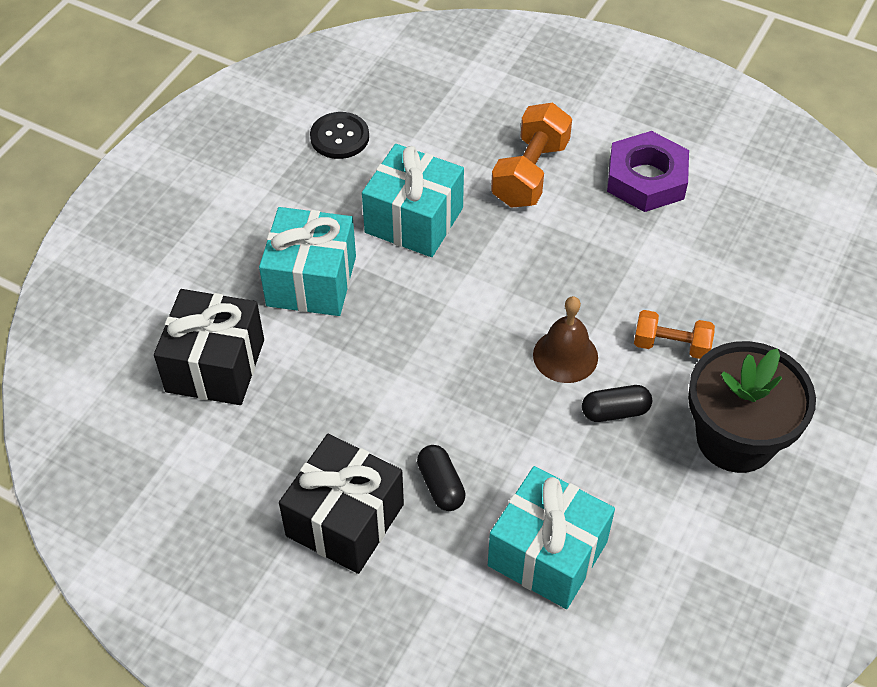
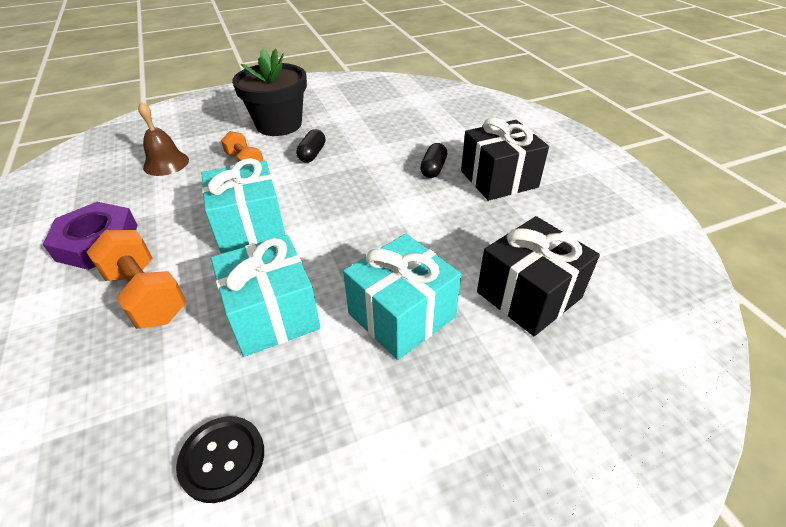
camera: 140 degrees left, 10 degrees down
turquoise gift [488,466,615,609] -> turquoise gift moved to [201,158,285,253]
orange dumbbell [491,102,572,208] -> orange dumbbell turned 75 degrees clockwise [87,230,186,329]
brown bell [533,296,598,383] -> brown bell moved to [138,102,189,176]
black capsule [582,385,652,422] -> black capsule turned 75 degrees clockwise [296,129,326,163]

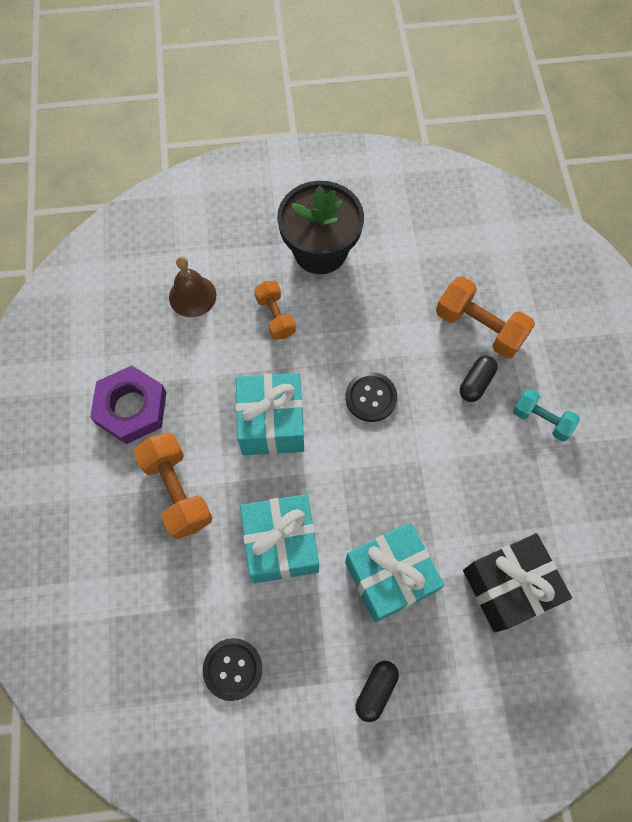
camera: 15 degrees right, 25 degrees up
black capsule [296,129,326,163] -> black capsule moved to [355,661,399,722]
black gift [461,118,549,201] -> turquoise dumbbell [513,389,580,441]
none -> black button [345,372,397,422]
none -> orange dumbbell [436,276,535,359]

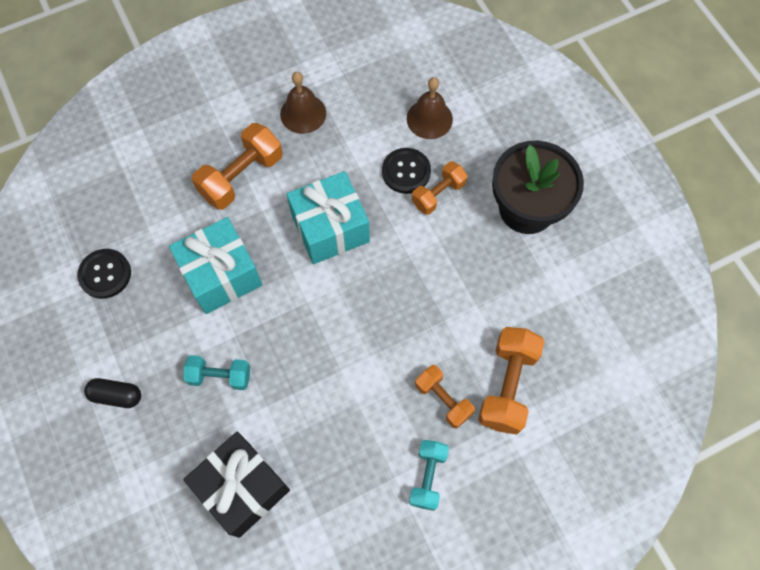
camera: 70 degrees right, 0 degrees up
purple nut [90,366,166,444] -> brown bell [280,72,326,134]
black button [345,372,397,422] -> black button moved to [382,148,431,194]
turquoise gift [345,522,444,623] -> turquoise dumbbell [183,355,250,390]
black capsule [460,356,497,402] -> orange dumbbell [415,365,475,429]

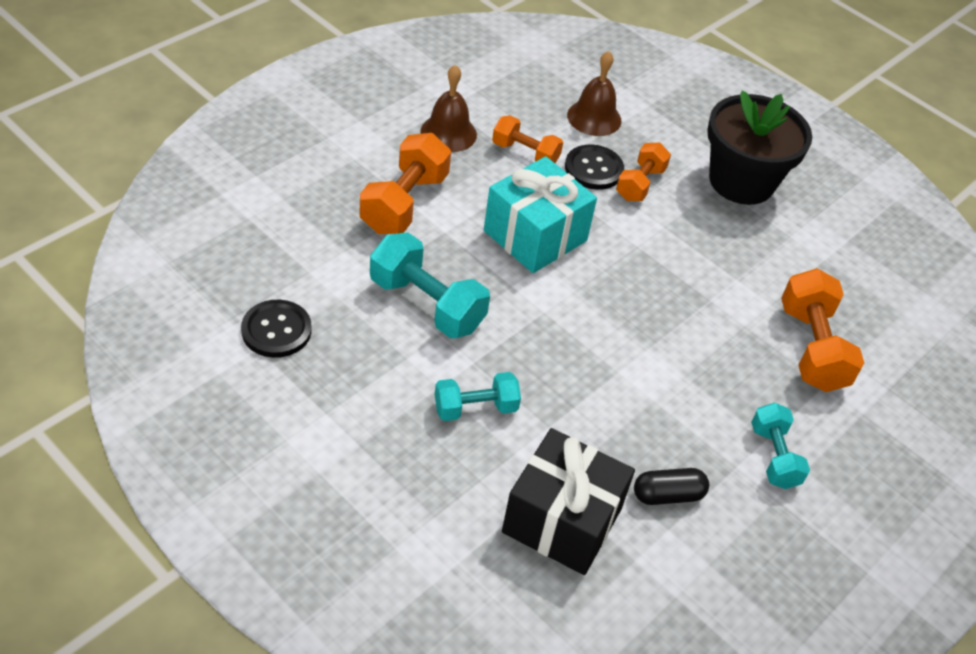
camera: 25 degrees left, 20 degrees down
black capsule [84,378,141,408] -> black capsule moved to [634,468,709,505]
turquoise gift [169,217,262,314] -> turquoise dumbbell [370,232,490,338]
orange dumbbell [415,365,475,429] -> orange dumbbell moved to [492,115,563,163]

